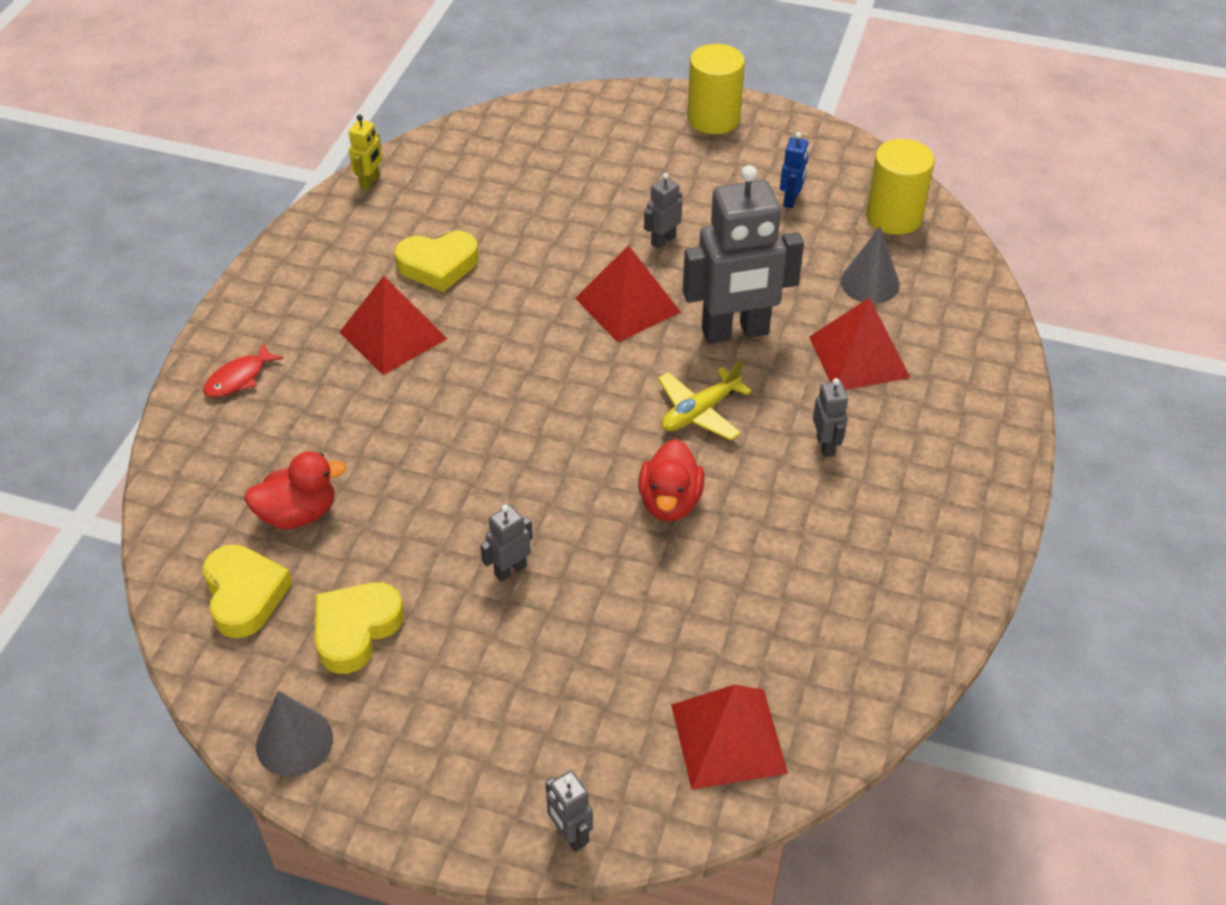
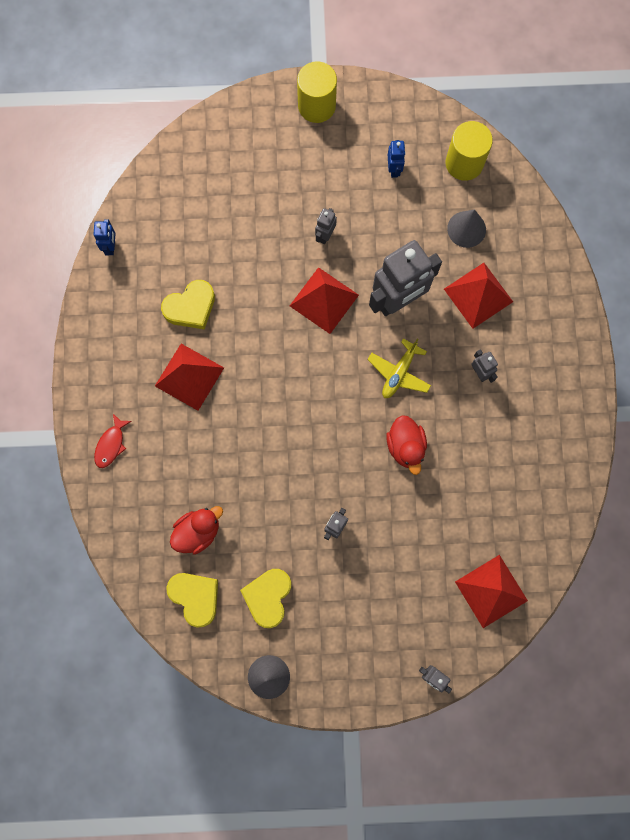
camera: 20 degrees left, 30 degrees up
yellow robot [349,115,382,190] -> blue robot [93,219,115,255]

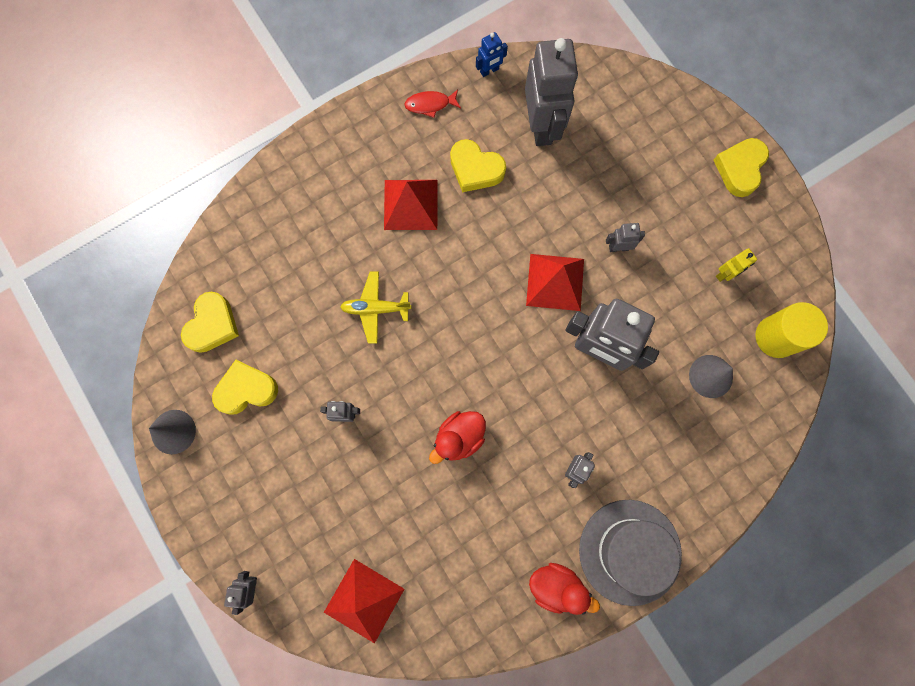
camera: 60 degrees right, 0 degrees up
red fish [94,414,131,468] -> red fish moved to [404,89,461,118]
red duck [170,506,223,555] -> red duck moved to [529,563,600,615]
yellow cylinder [297,61,337,123] -> yellow heart [714,138,769,197]
yellow plane [367,338,431,398] -> yellow plane moved to [340,272,411,344]
blue robot [388,140,406,178] -> yellow robot [716,248,757,282]
red pyramid [444,263,513,329] -> none
none -> grey robot [525,38,578,146]
none -> grey hat [579,500,682,606]

